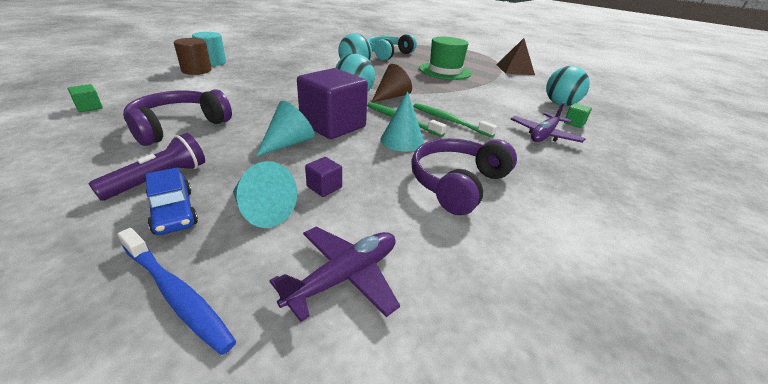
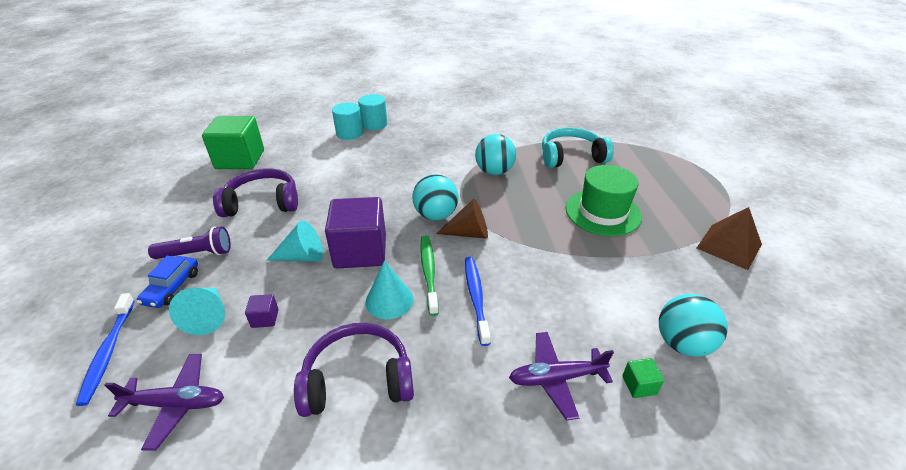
camera: 45 degrees right, 5 degrees up
green cube [68,84,103,112] -> green cube [202,116,264,169], size x2.47
brown cylinder [174,38,212,75] -> turquoise cylinder [332,102,363,140]
green toothbrush [413,103,497,138] -> blue toothbrush [465,257,491,346]

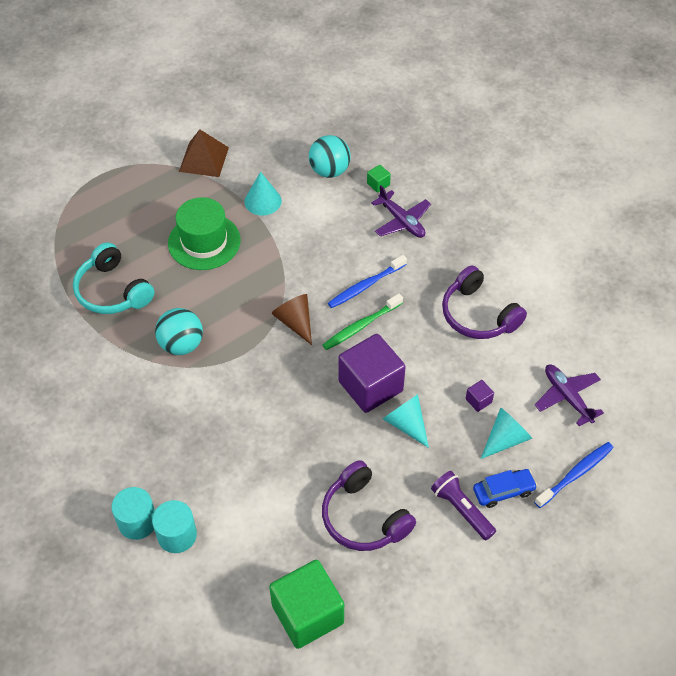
camera: 120 degrees left, 15 degrees up
turquoise cone [365,260,414,319] -> turquoise cone moved to [244,172,282,216]
turquoise ball [412,174,459,221] -> none

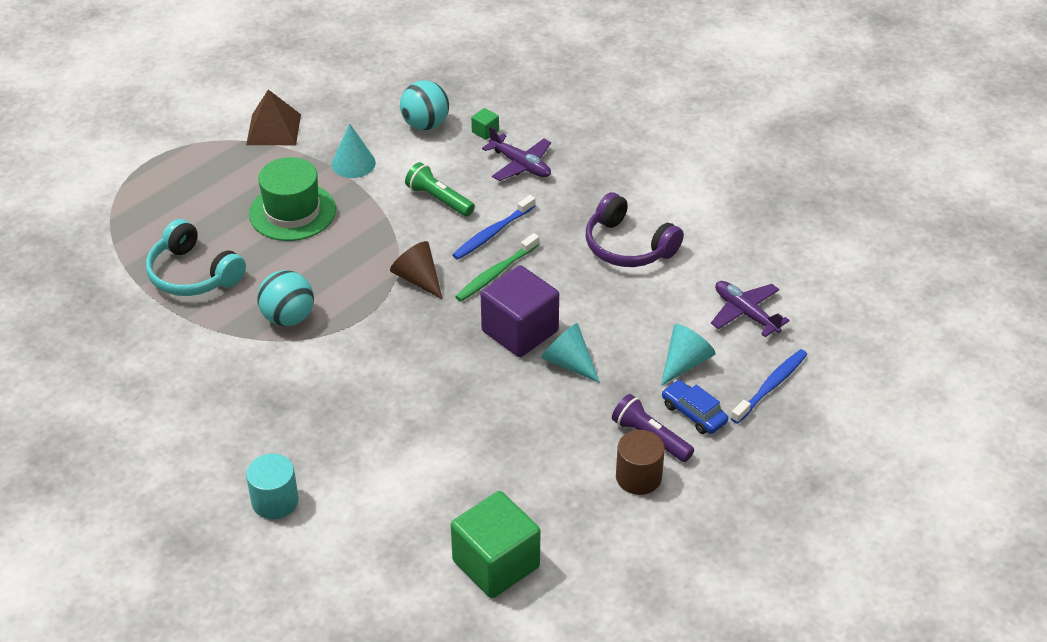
camera: 10 degrees left, 10 degrees down
turquoise cylinder [152,500,197,553] -> none
purple headphones [322,460,416,551] -> none
purple cube [466,380,494,412] -> none
blue car [473,469,537,508] -> blue car turned 105 degrees counterclockwise [662,380,728,434]
none -> green flashlight [405,162,475,217]
none -> brown cylinder [616,430,665,495]

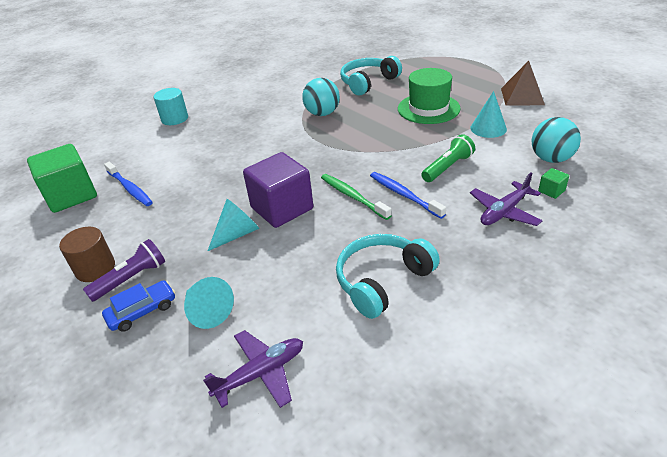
camera: 100 degrees right, 5 degrees down
brown cone [390,241,443,299] -> none
purple headphones [586,192,684,267] -> turquoise headphones [336,234,440,319]
blue toothbrush [731,349,807,424] -> blue toothbrush moved to [104,162,153,206]

